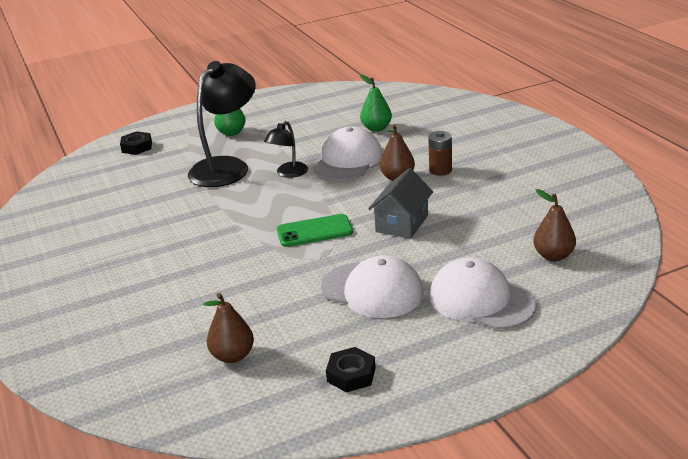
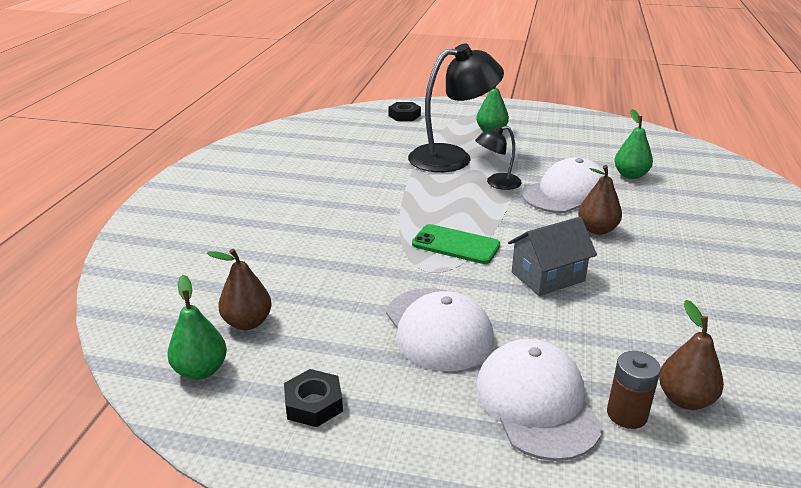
camera: 35 degrees right, 0 degrees up
brown battery [428,131,452,176] -> brown battery moved to [607,351,661,429]
none -> green pear [167,275,227,380]

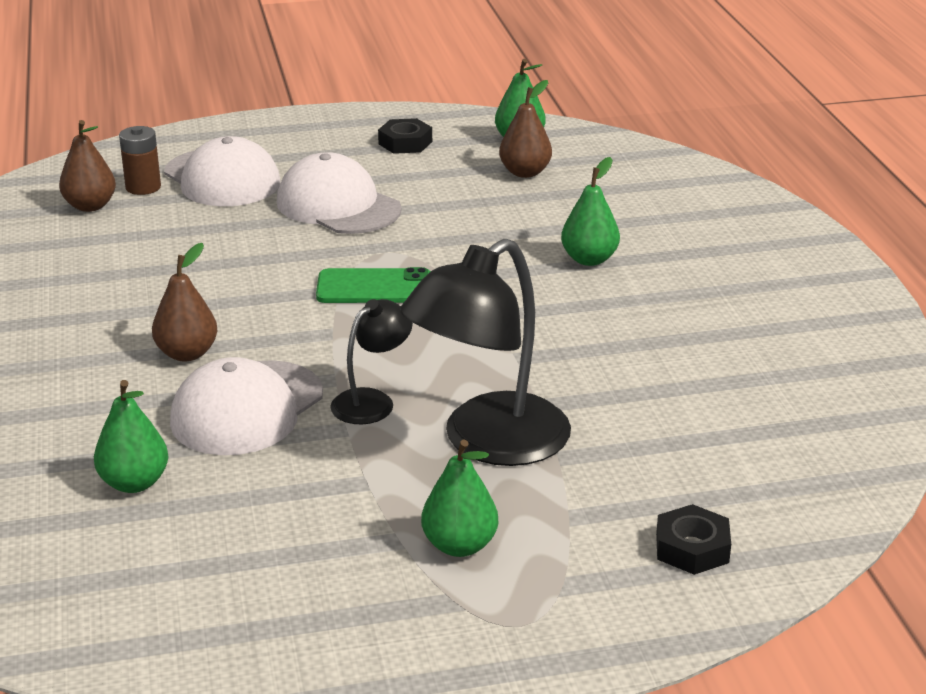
camera: 155 degrees right, 0 degrees up
grey house [508,217,597,296] -> none
none -> green pear [561,157,620,266]

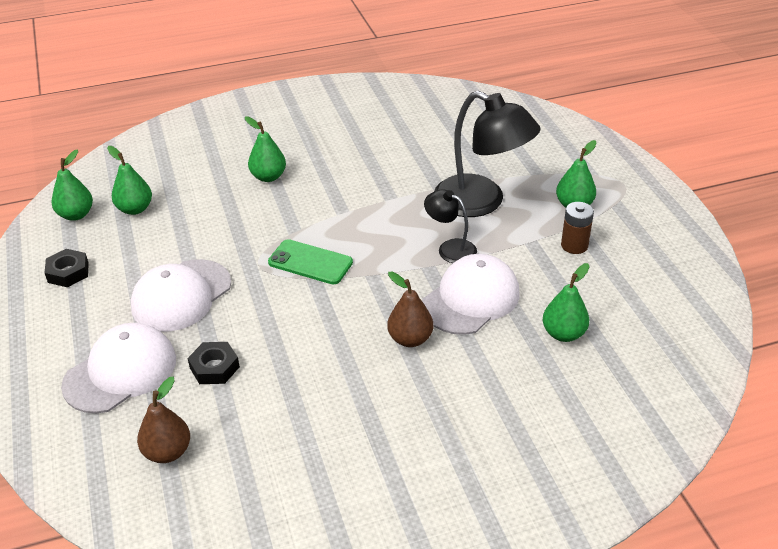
camera: 95 degrees left, 10 degrees up
brown battery [119,126,161,195] -> brown battery moved to [561,202,594,254]
white cap [170,357,323,455] -> white cap turned 75 degrees counterclockwise [422,254,519,335]
green phone [316,267,431,303] -> green phone turned 60 degrees counterclockwise [268,239,353,285]
brown pear [499,80,552,178] -> green pear [107,146,152,215]
black nut [656,504,731,575] -> black nut moved to [188,342,240,384]

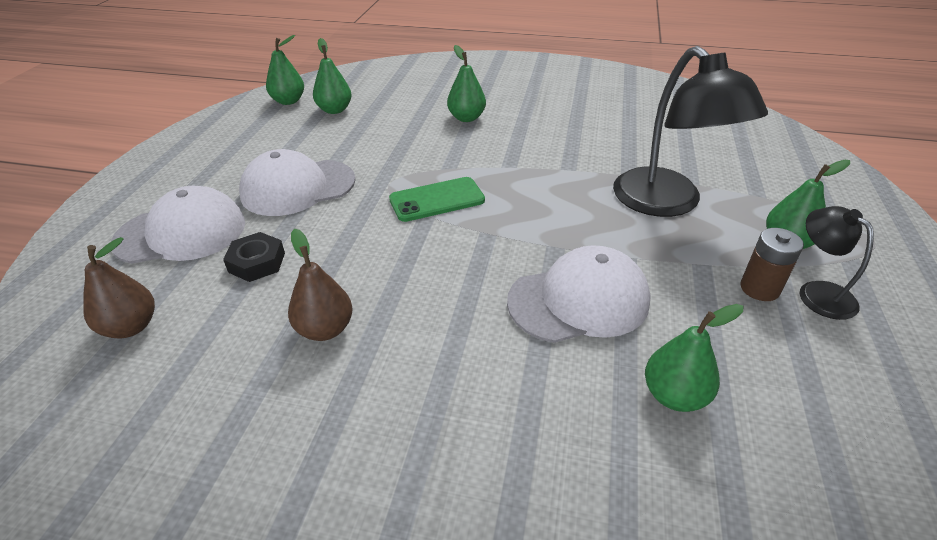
camera: 30 degrees right, 0 degrees up
black nut [45,249,89,287] -> none
green phone [268,239,353,285] -> green phone turned 75 degrees counterclockwise [389,177,485,222]
brown pear [387,271,433,347] -> brown pear moved to [288,229,353,341]
black lamp [424,189,477,263] -> black lamp moved to [800,206,874,320]

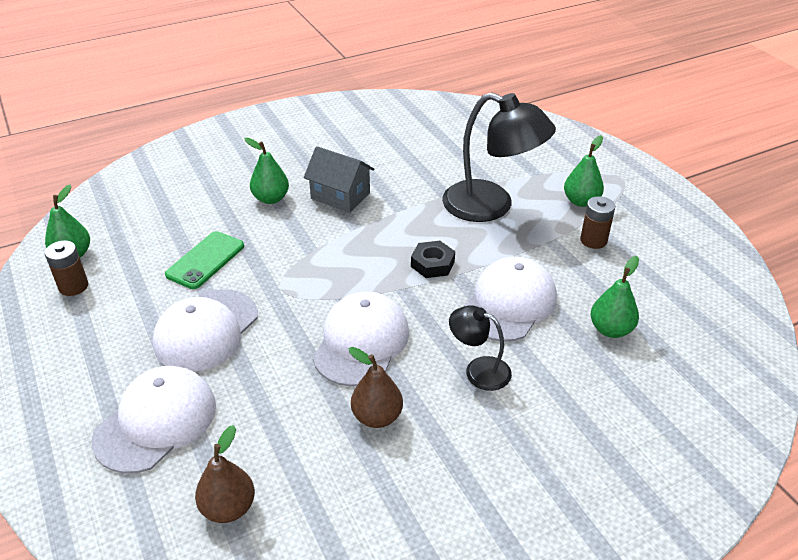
camera: 40 degrees left, 0 degrees up
black nut [223,232,285,282] -> black nut moved to [411,241,455,278]
green pear [313,38,352,114] -> none
green phone [389,177,485,222] -> green phone moved to [165,231,244,289]
black lamp [800,206,874,320] -> black lamp moved to [449,305,512,391]
none -> brown battery [45,240,88,296]
none -> grey house [304,146,374,213]
none -> white cap [313,291,409,387]

